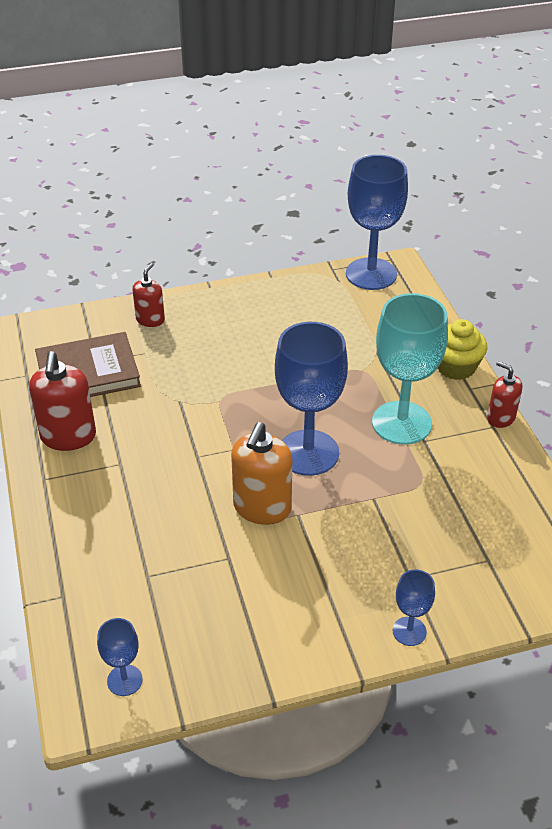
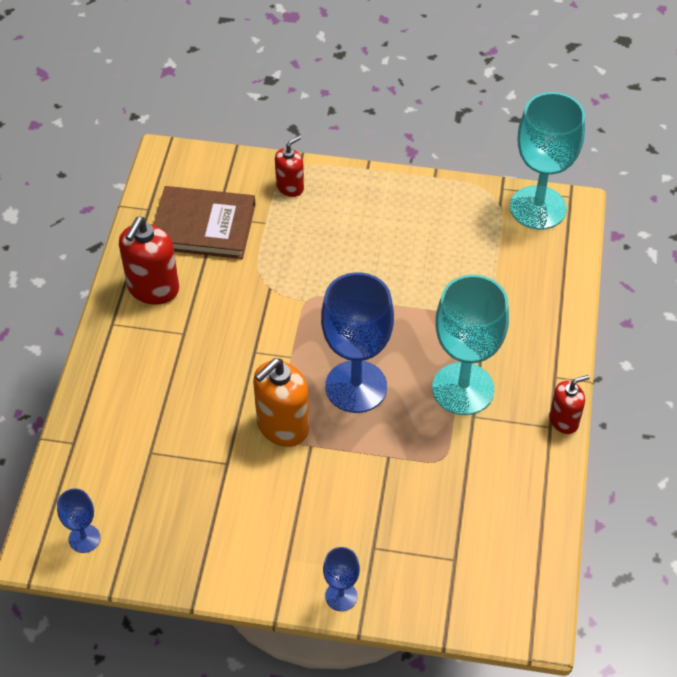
camera: 25 degrees right, 10 degrees up
blue goblet [346,155,408,290] -> turquoise goblet [510,92,585,230]
yellow cupcake [438,319,487,380] -> none
red soap dispenser [487,361,522,428] -> red soap dispenser turned 90 degrees clockwise [549,375,590,434]

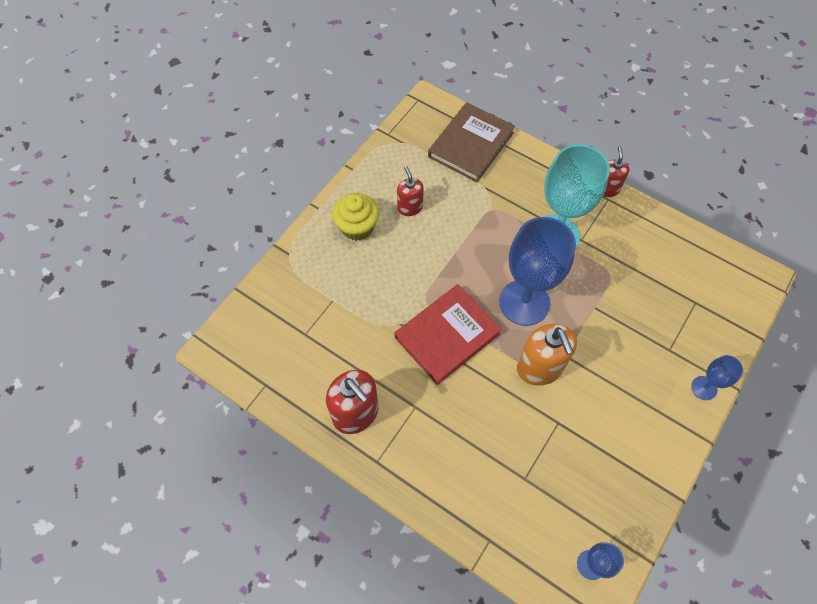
camera: 65 degrees left, 10 degrees up
brown book [154,186,256,259] -> brown book moved to [428,102,515,182]
red soap dispenser [275,136,304,197] -> red soap dispenser moved to [397,166,424,216]
turquoise goblet [510,92,585,230] -> none
none -> yellow cupcake [332,193,379,241]
none -> red book [394,284,502,385]

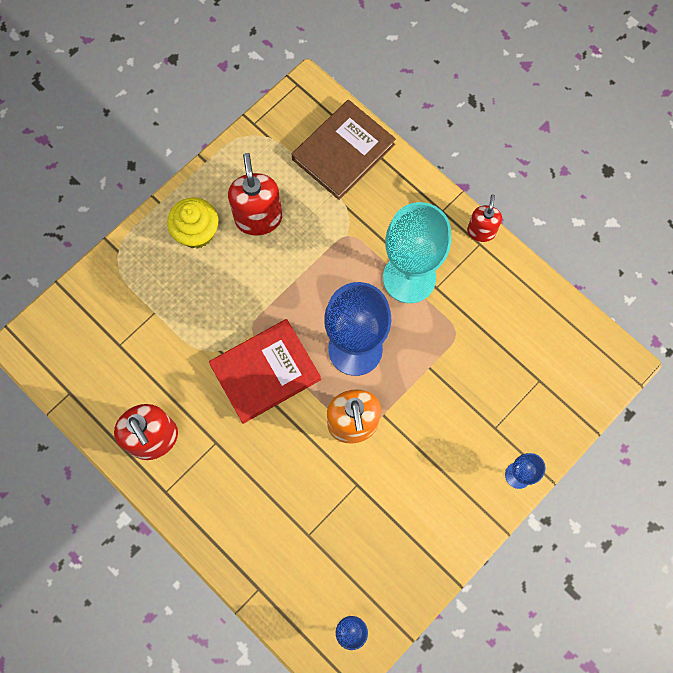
camera: 10 degrees right, 10 degrees up
red soap dispenser [397,166,424,216] -> red soap dispenser [228,153,282,236], size x1.66

